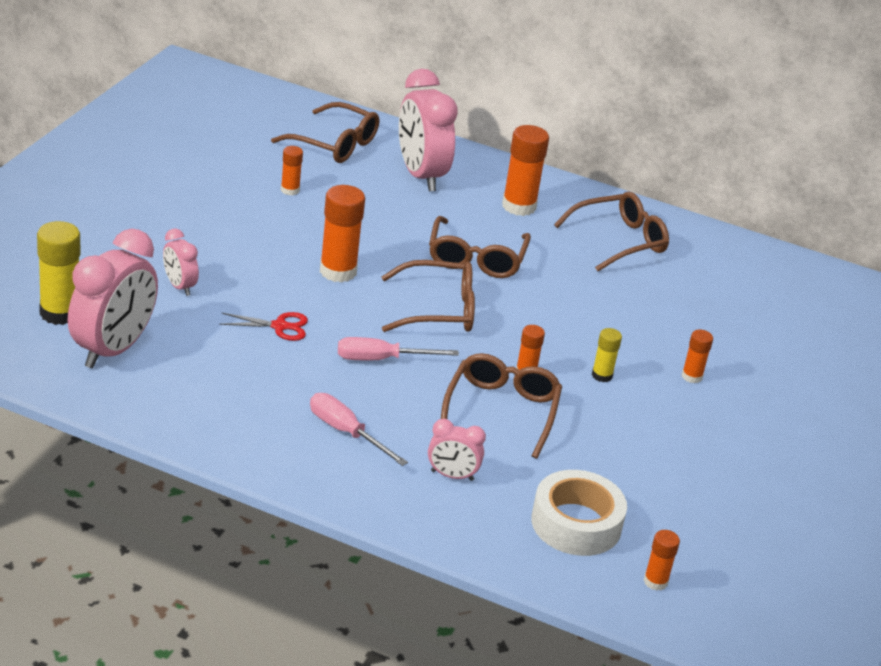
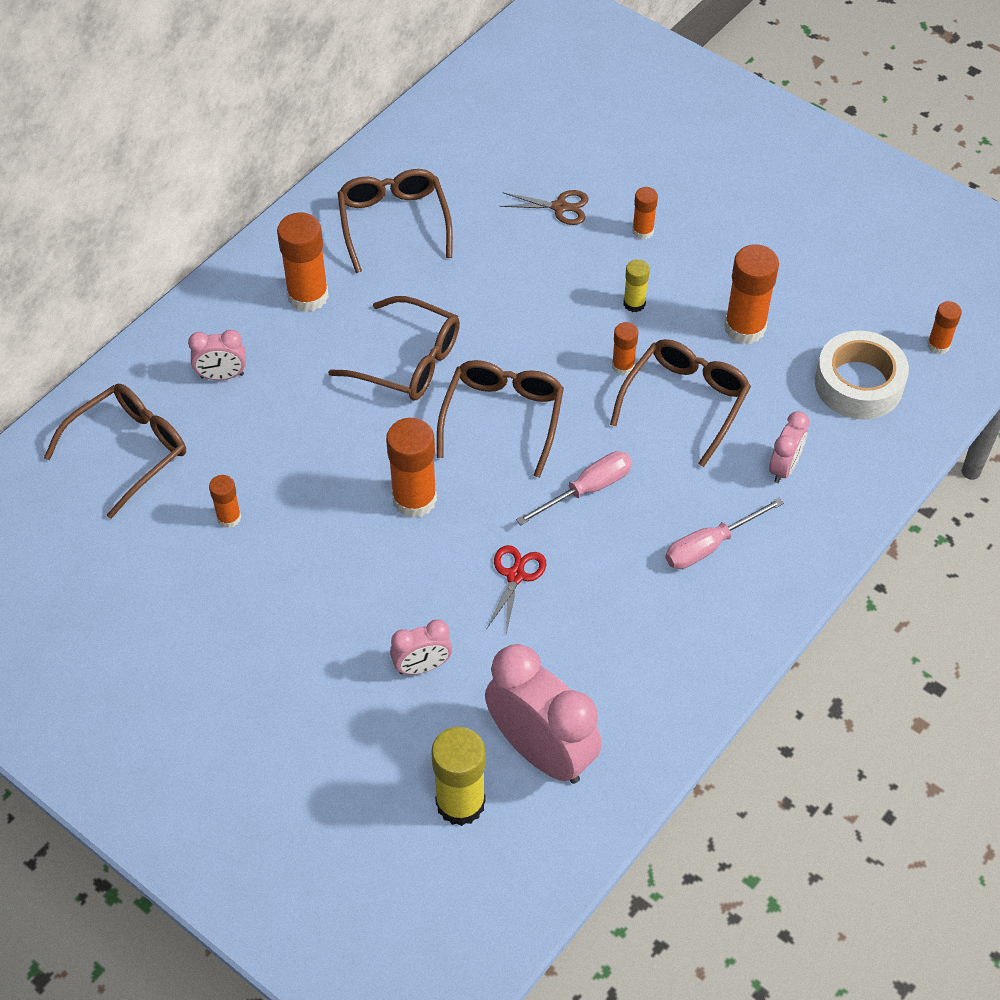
camera: 70 degrees left, 20 degrees up
pink screwdriver [338,337,459,360] -> pink screwdriver turned 135 degrees counterclockwise [516,451,632,525]
pink clock [399,69,458,191] -> pink clock [188,330,246,380], size x0.50
brown glasses [441,353,562,459] -> brown glasses turned 90 degrees clockwise [610,339,751,467]
none -> brown scissors [500,190,589,225]
none -> orange glue stick [724,244,779,344]

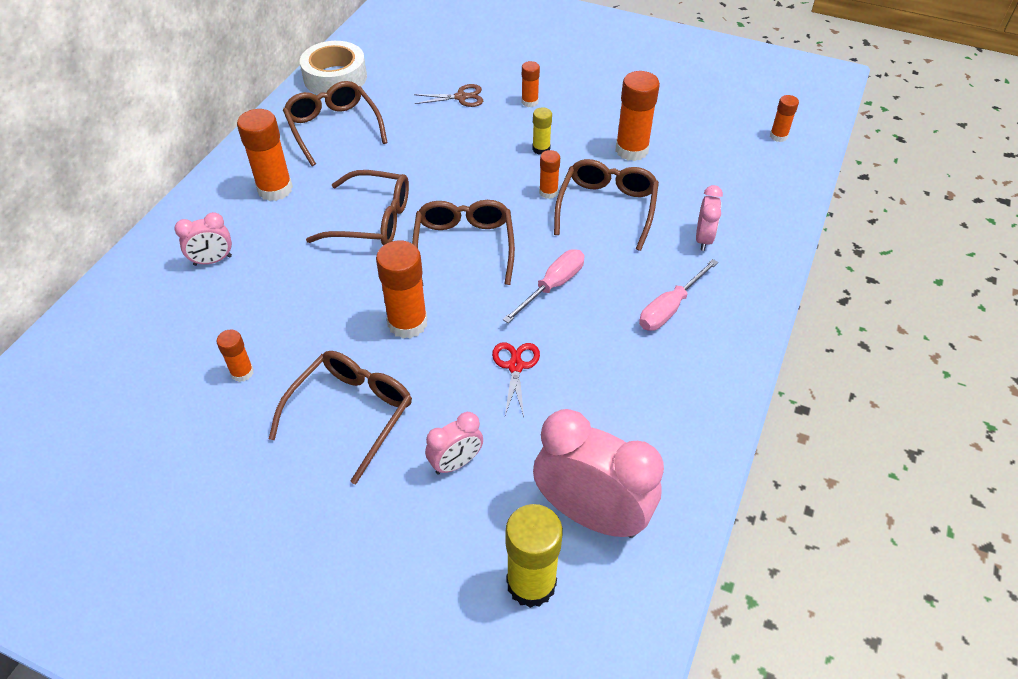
camera: 15 degrees left, 5 degrees down
brown glasses [44,384,186,519] -> brown glasses moved to [269,351,412,485]
white tape [815,330,909,420] -> white tape moved to [300,41,367,95]

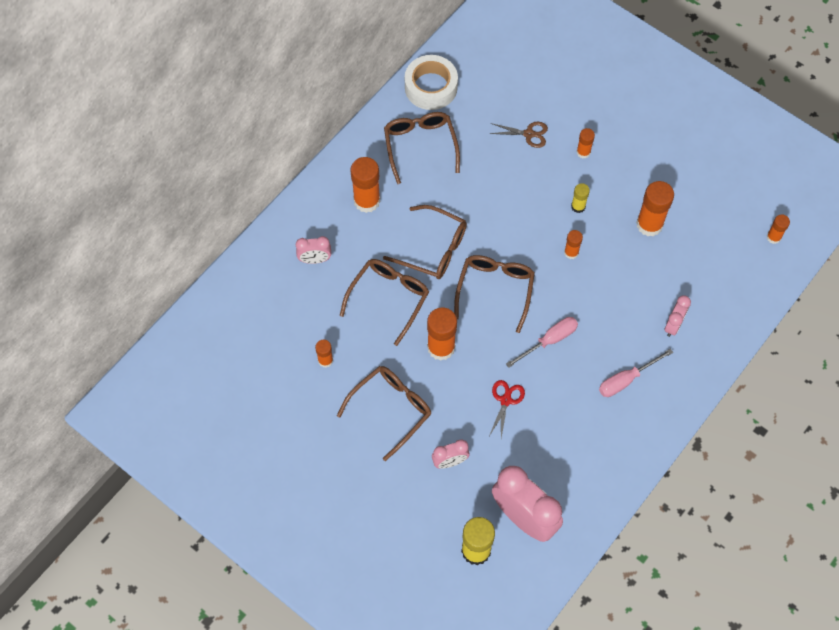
camera: 15 degrees right, 15 degrees up
brown glasses [554,159,659,251] -> brown glasses moved to [340,259,429,346]

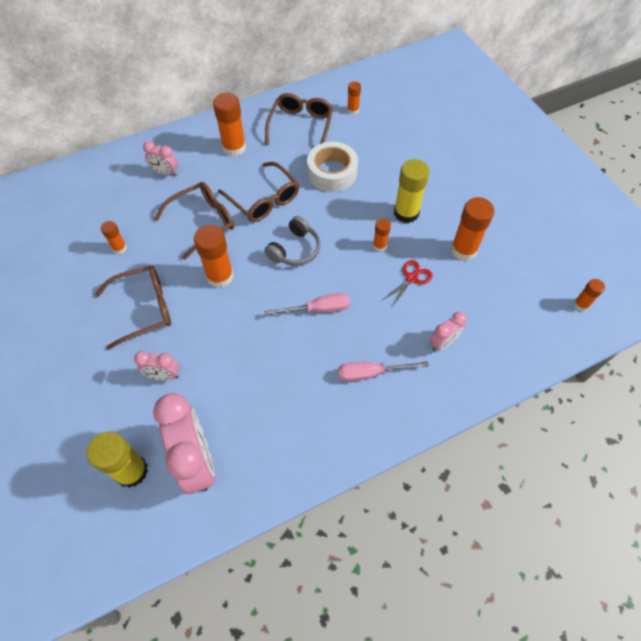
camera: 25 degrees right, 5 degrees down
white tape [405,55,458,110] -> white tape moved to [307,142,358,192]
brown glasses [454,255,535,333] -> grey headphones [265,216,321,266]
brown scissors [489,122,548,148] -> none
red scissors [489,380,525,438] -> red scissors moved to [383,260,432,307]
yellow glue stick [571,183,590,213] -> yellow glue stick [394,159,429,223], size x1.85
orange glue stick [577,128,595,158] -> orange glue stick moved to [347,81,361,115]

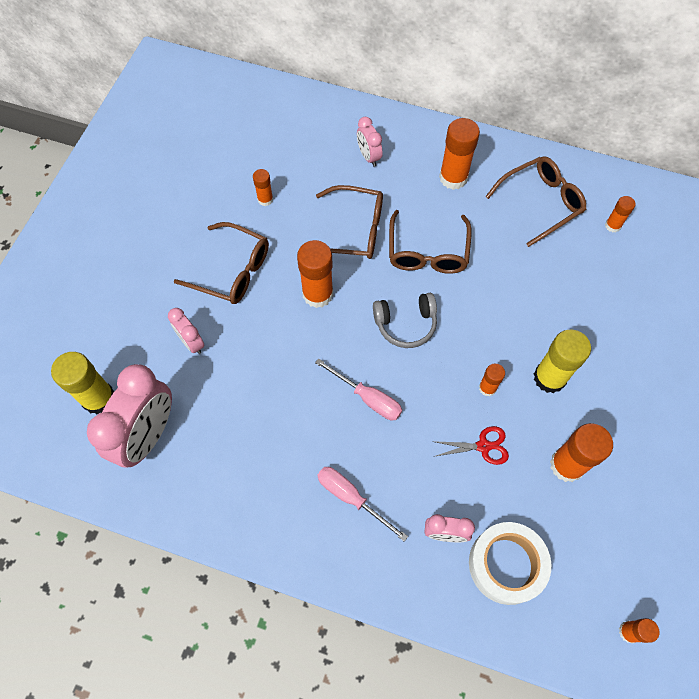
camera: 45 degrees right, 5 degrees up
white tape [307,142,358,192] -> white tape moved to [469,522,551,605]

